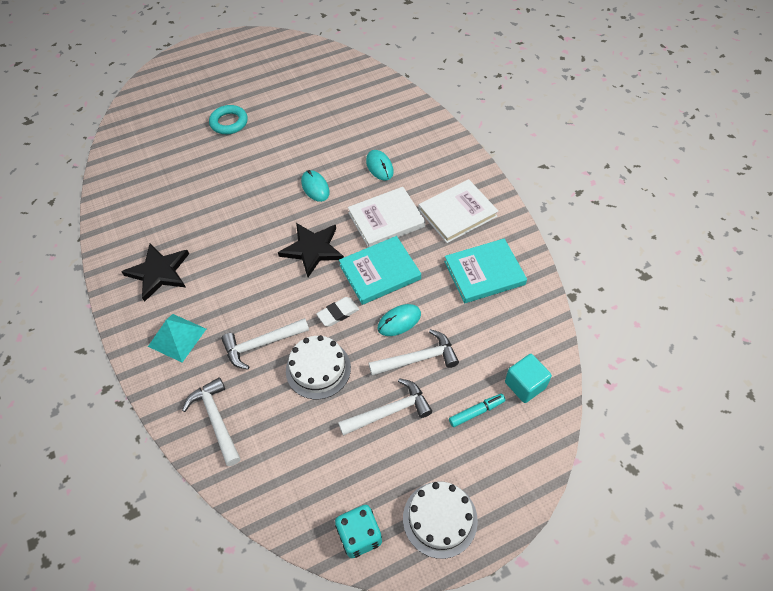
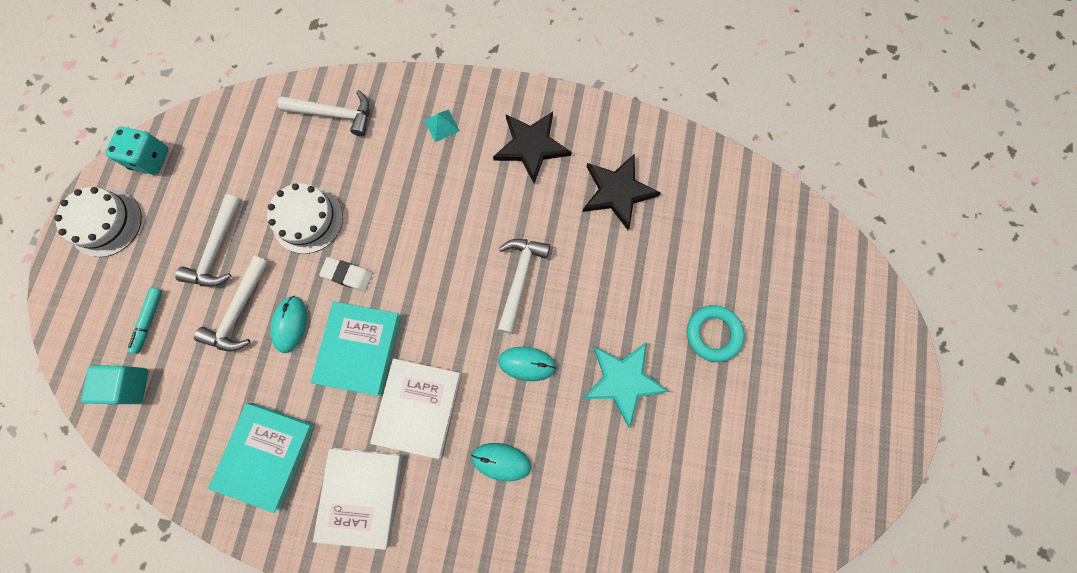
camera: 125 degrees right, 20 degrees up
turquoise pyramid [148,314,206,362] -> turquoise pyramid [424,109,460,142], size x0.60
white hammer [221,318,309,370] -> white hammer moved to [498,239,550,334]
black star [278,223,344,277] -> black star moved to [583,153,661,230]
white eraser [316,297,359,327] -> white eraser turned 75 degrees counterclockwise [319,257,373,291]
none -> turquoise star [583,342,670,428]

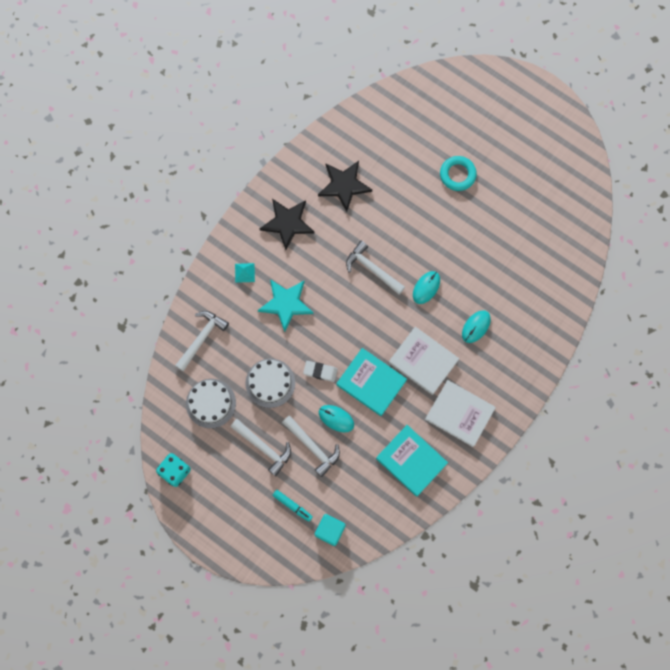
camera: 65 degrees left, 0 degrees up
white cake [54,187,142,257] -> white cake moved to [186,379,236,428]
white eraser [319,257,373,291] -> white eraser turned 60 degrees clockwise [303,361,338,382]
turquoise star [583,342,670,428] -> turquoise star moved to [258,279,314,332]

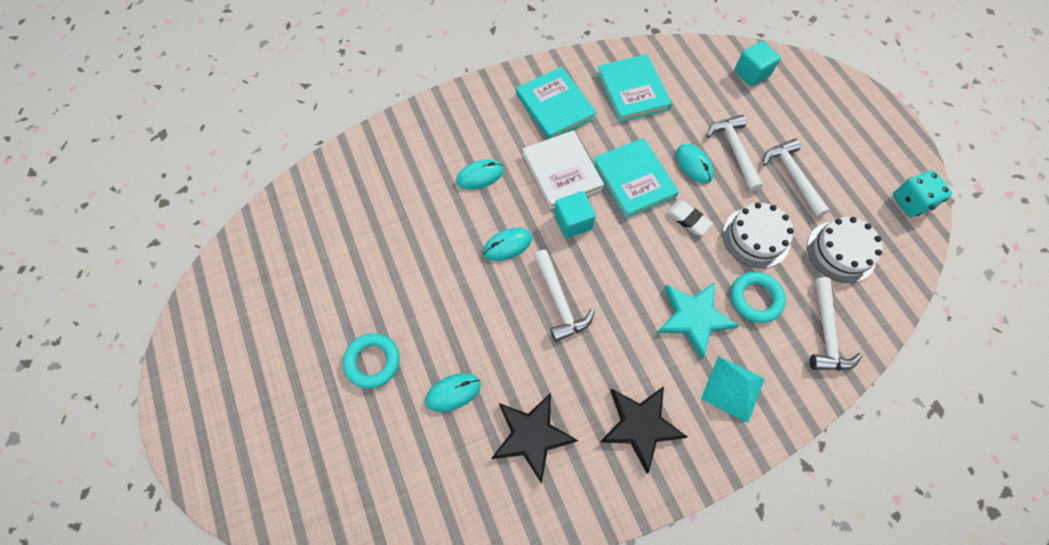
camera: 150 degrees left, 10 degrees down
white hammer [175,311,229,371] -> white hammer turned 60 degrees counterclockwise [809,277,863,371]
turquoise pyramid [235,263,255,283] -> turquoise pyramid [701,356,765,423], size x1.67
turquoise marker [272,490,313,522] -> none
white book [425,380,496,447] -> turquoise book [516,67,597,139]
none -> turquoise mouse [425,373,481,412]
none -> turquoise cube [554,191,596,238]
none -> turquoise ring [731,272,786,323]

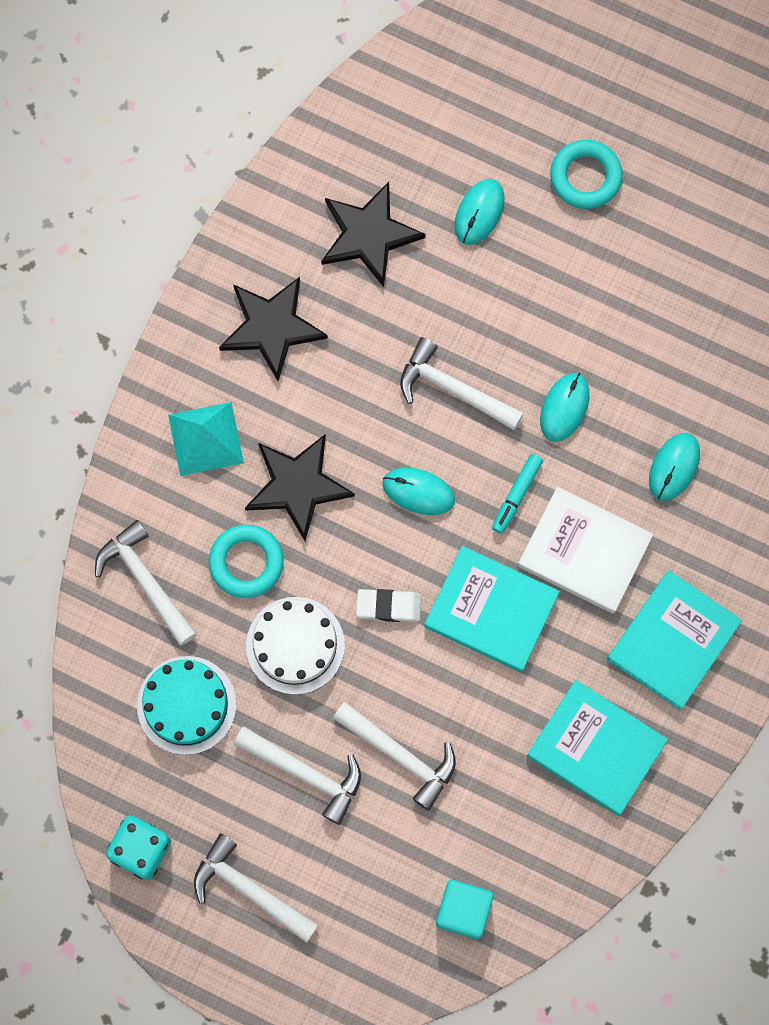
camera: 140 degrees right, 10 degrees up
turquoise book [516,67,597,139] -> turquoise book turned 75 degrees counterclockwise [607,571,742,710]
turquoise cube [554,191,596,238] -> turquoise marker [492,454,543,534]
turquoise star [657,282,739,359] -> black star [245,434,355,541]
turquoise mouse [676,144,714,183] -> turquoise mouse moved to [382,467,455,515]
white cake [807,217,882,283] -> turquoise cake [137,656,236,755]
none -> white hammer [194,833,319,943]

